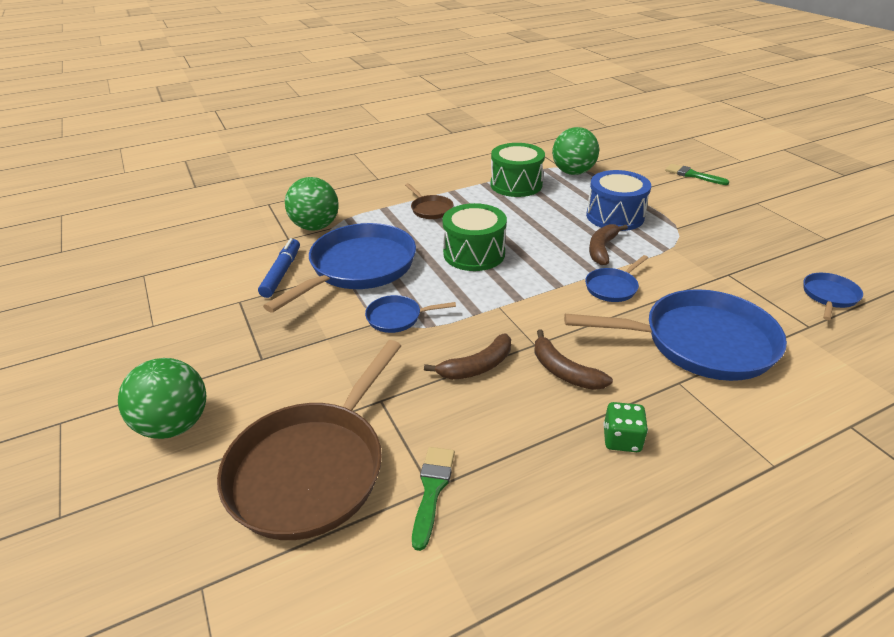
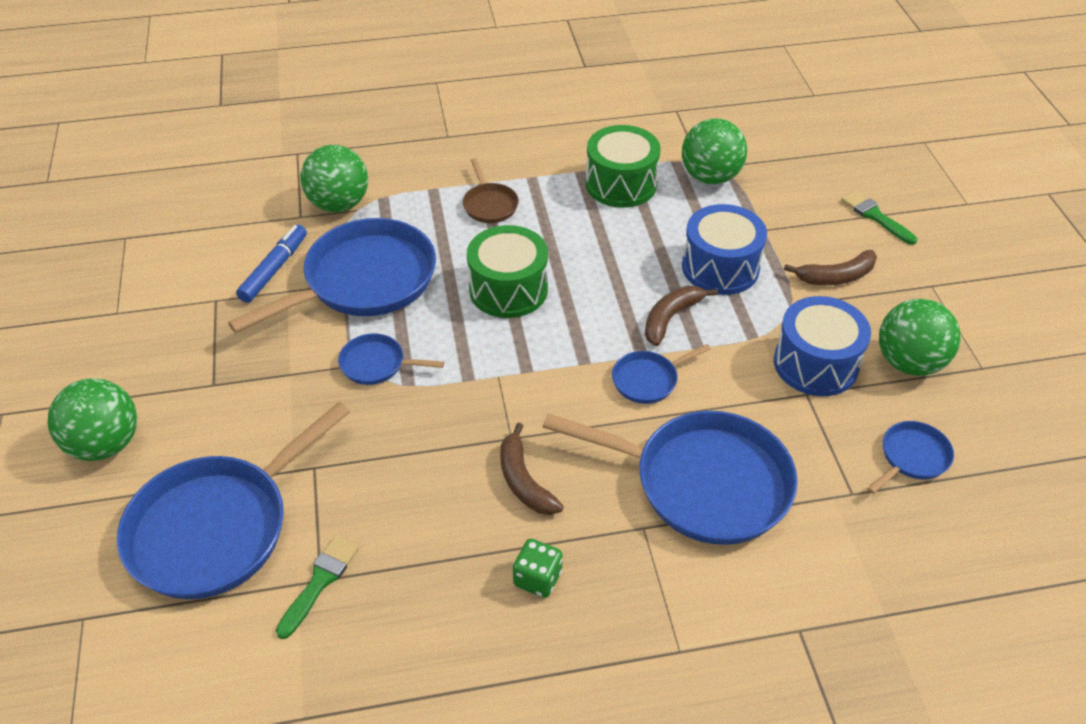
camera: 15 degrees right, 10 degrees up
brown pan [217,340,401,540] -> blue pan [117,402,350,599]
brown banana [424,333,511,380] -> brown banana moved to [784,250,877,285]
none -> blue drum [774,296,871,396]
none -> green ball [879,299,961,376]

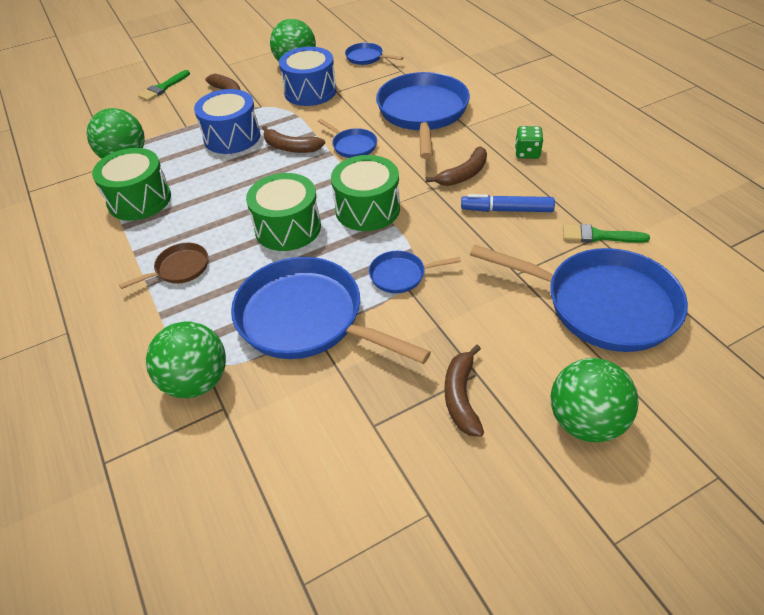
camera: 105 degrees left, 0 degrees up
blue marker [236,225,307,303] -> blue marker moved to [461,194,555,212]
blue pan [338,333,444,385] -> blue pan turned 90 degrees clockwise [369,251,461,293]
none -> green drum [331,155,400,231]
none -> brown banana [445,345,484,437]

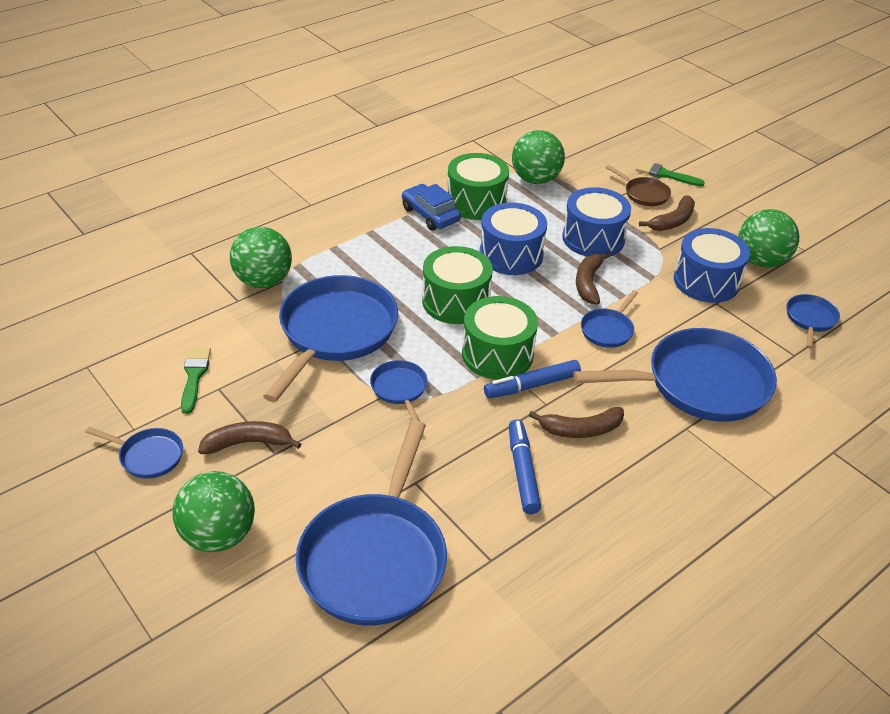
camera: 75 degrees right, 5 degrees down
brown pan [119,243,208,289] -> brown pan moved to [606,165,671,206]
brown banana [426,147,487,186] -> brown banana turned 45 degrees counterclockwise [529,407,624,438]
green dice [515,126,543,159] -> none
green brush [563,224,650,243] -> green brush moved to [181,347,211,414]
none -> blue pan [86,427,183,479]
none -> blue car [402,184,461,231]
none -> blue drum [479,202,547,275]
none -> blue marker [484,360,581,398]

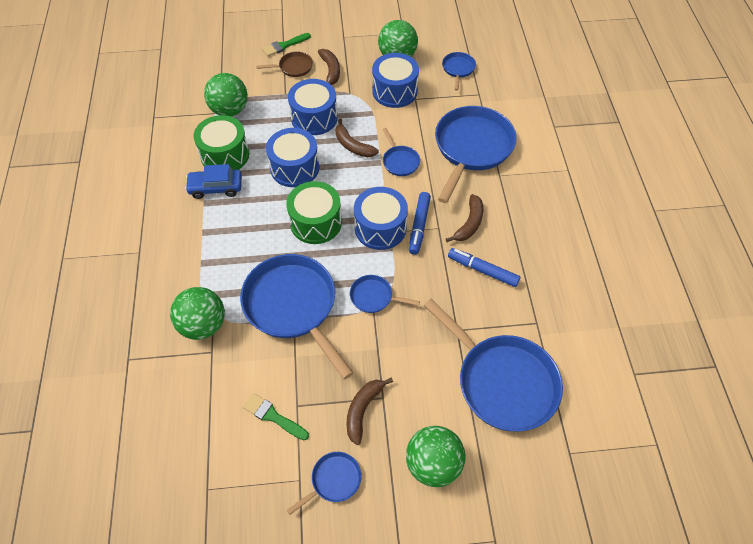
camera: 55 degrees left, 15 degrees up
green drum [462,296,538,380] -> blue drum [354,187,408,250]
blue pan [787,294,840,349] -> blue pan turned 45 degrees clockwise [442,52,476,91]

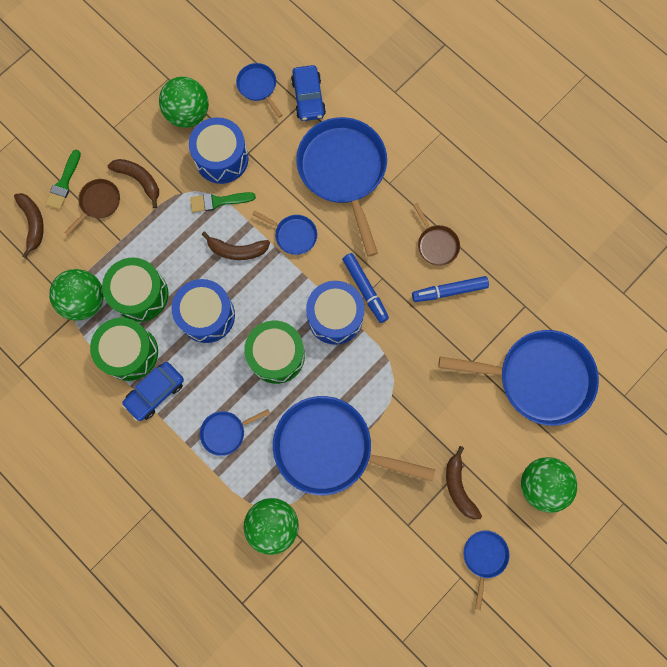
camera: 40 degrees left, 20 degrees up
green brush [243,393,309,440] -> green brush moved to [190,192,256,212]
blue drum [288,79,338,135] -> none
blue pan [350,275,420,313] -> blue pan moved to [200,409,270,456]
brown banana [446,194,483,242] -> brown banana moved to [14,193,44,258]
none -> green drum [102,258,169,322]
none -> blue car [291,65,326,121]
none -> brown pan [413,203,460,266]

